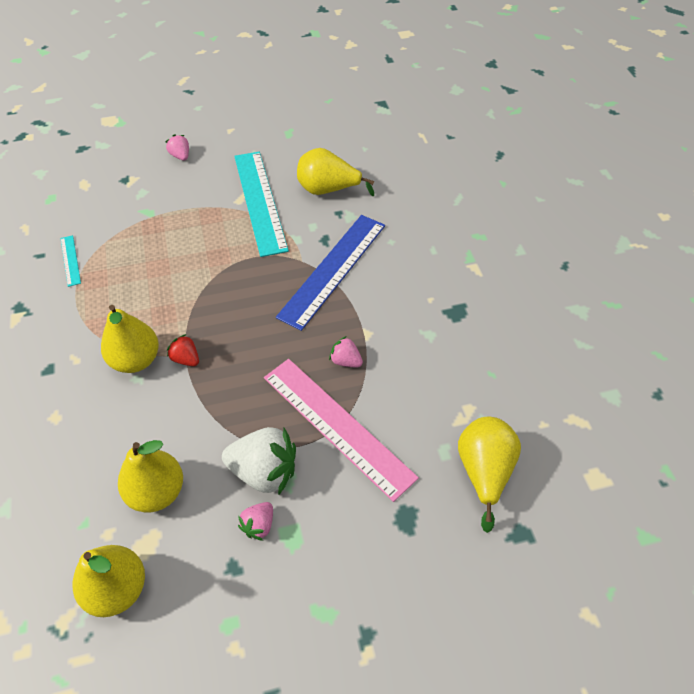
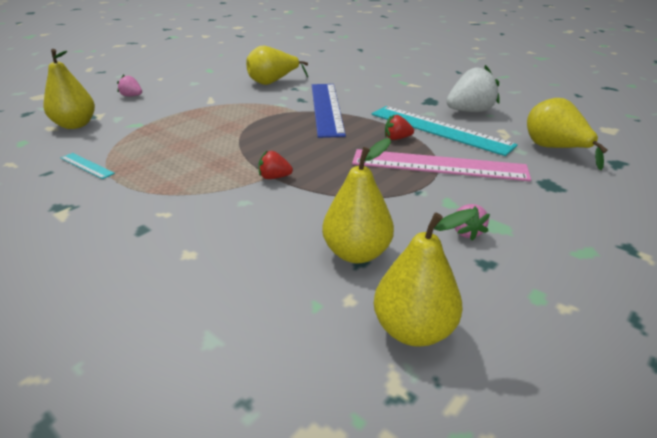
camera: 35 degrees left, 20 degrees down
yellow pear [101,305,159,373] -> yellow pear moved to [44,49,95,129]
white strawberry [222,427,296,496] -> white strawberry moved to [446,65,500,112]
turquoise ruler [234,152,289,257] -> turquoise ruler moved to [372,106,518,156]
pink strawberry [329,336,363,367] -> red strawberry [385,114,414,140]

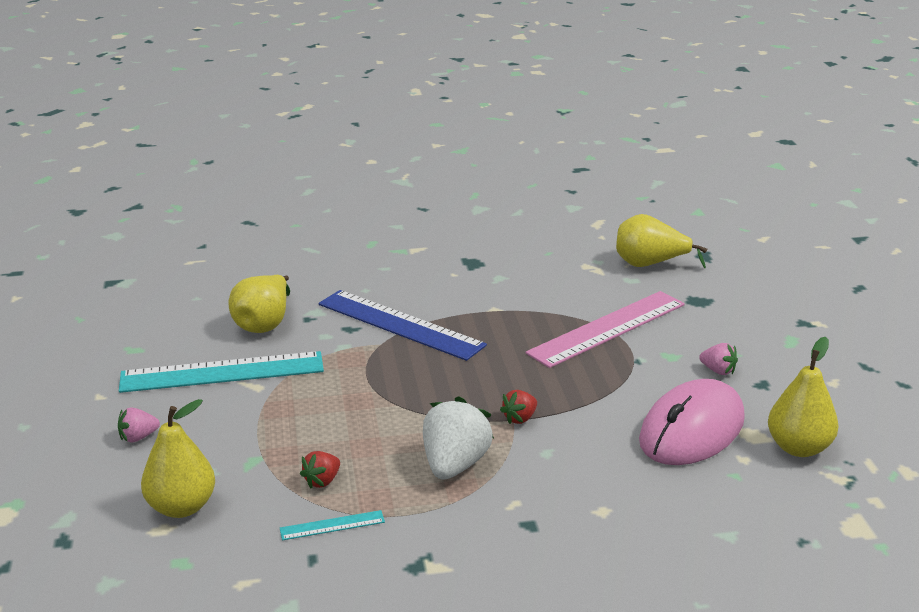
camera: 50 degrees left, 5 degrees down
yellow pear [322,138,394,263] -> pink mouse [639,379,745,465]
turquoise ruler [372,106,518,156] -> turquoise ruler moved to [119,351,324,393]
red strawberry [385,114,414,140] -> red strawberry moved to [300,451,340,488]
white strawberry [446,65,500,112] -> white strawberry moved to [423,396,494,480]

